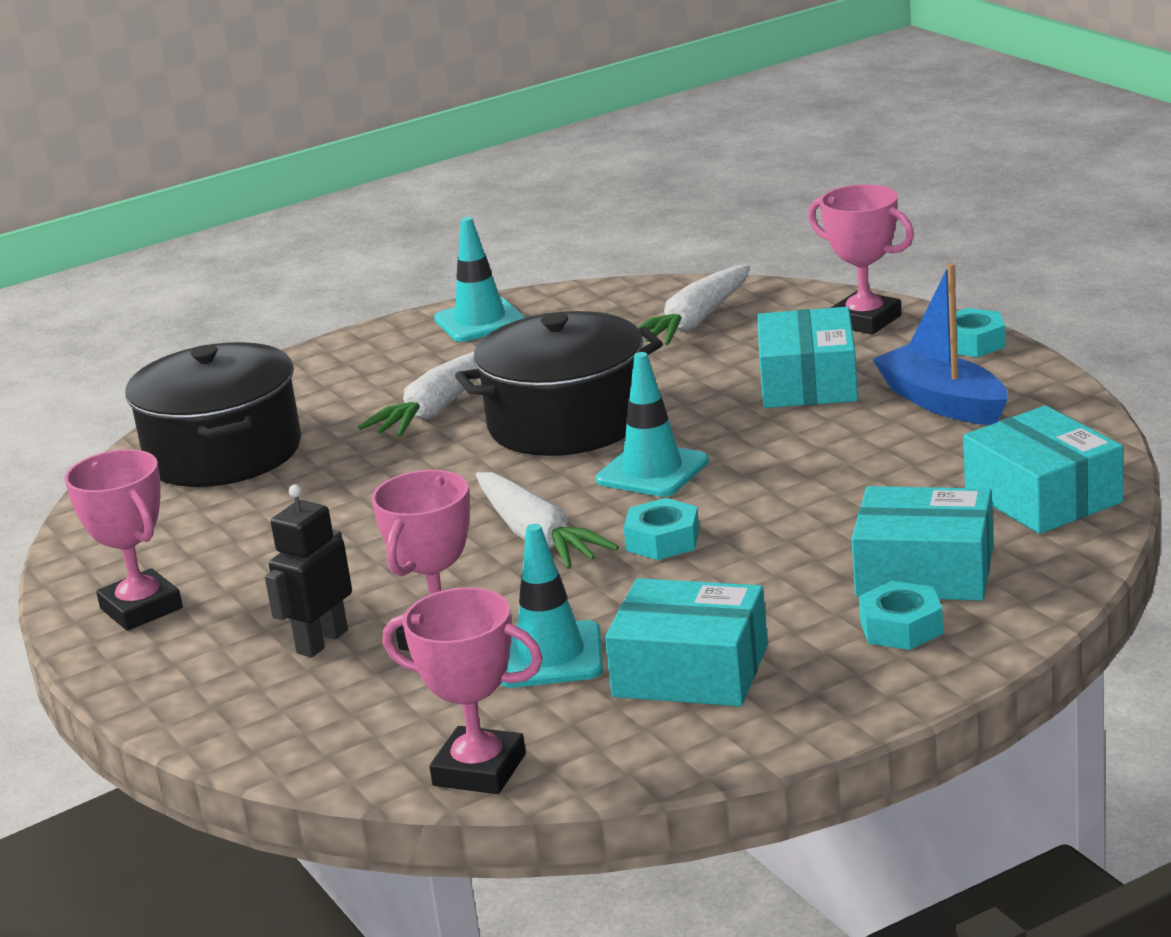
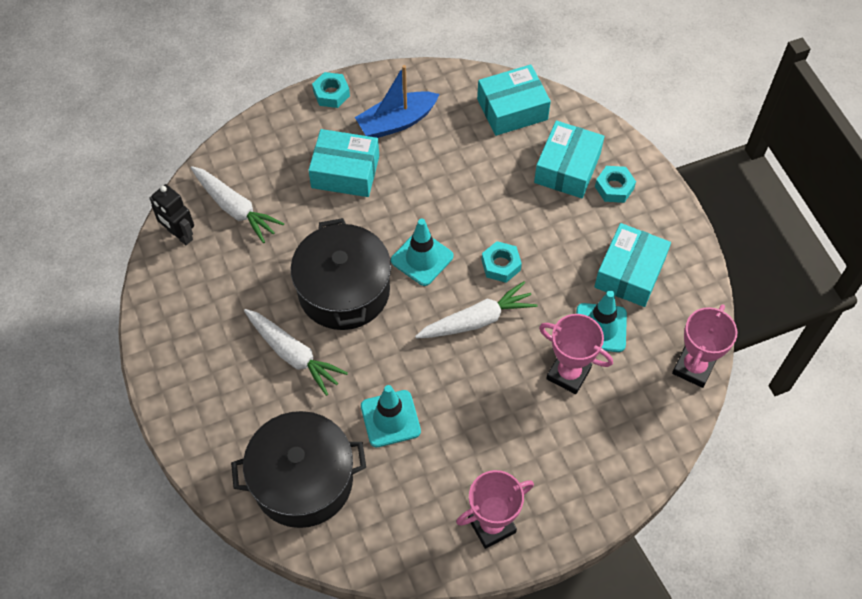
camera: 85 degrees left, 35 degrees up
black robot [265,484,352,657] -> black robot moved to [149,184,194,245]
turquoise traffic cone [434,217,526,342] -> turquoise traffic cone moved to [361,385,421,447]
pink trophy [808,184,914,335] -> none

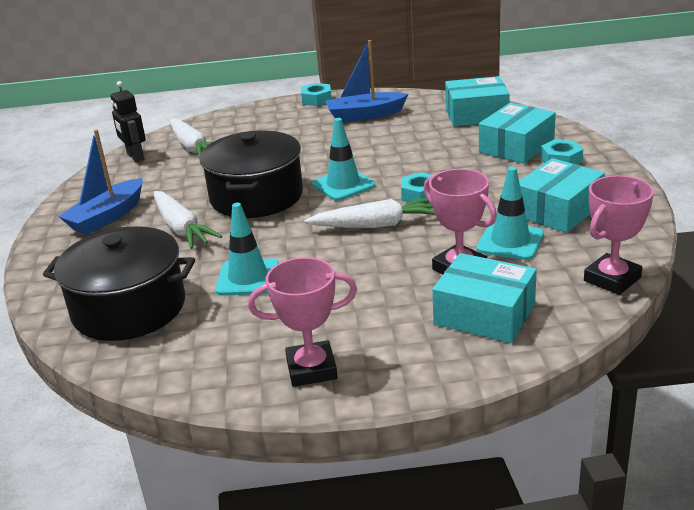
camera: 20 degrees right, 30 degrees down
turquoise box [308,129,379,197] -> turquoise box moved to [432,253,537,343]
none -> blue boat [58,129,143,235]

